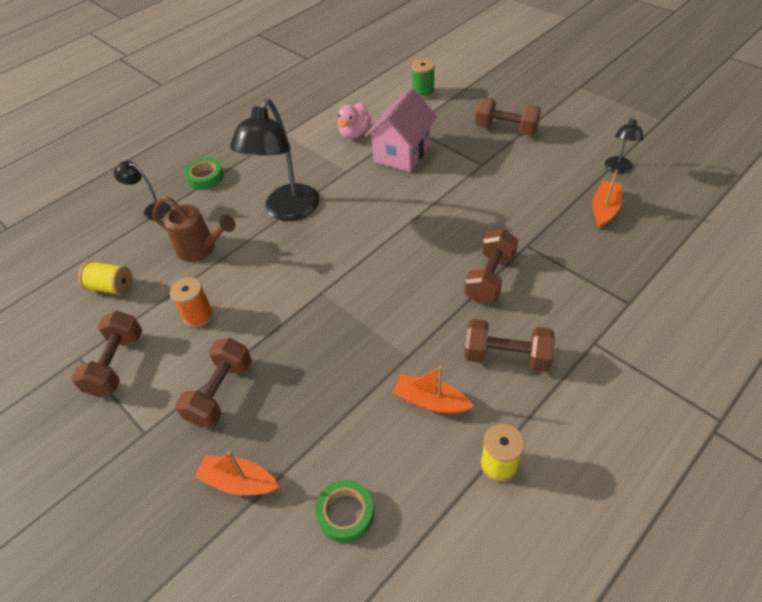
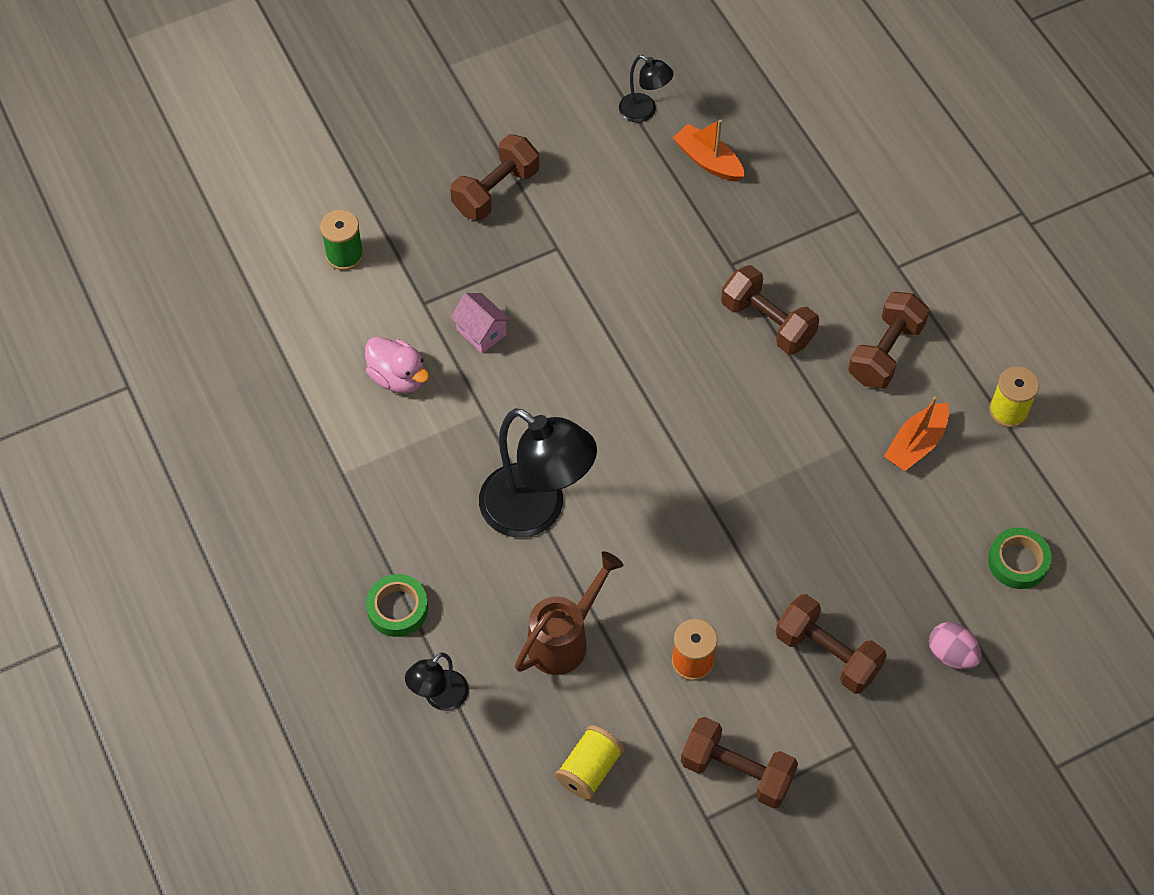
camera: 75 degrees left, 10 degrees up
orange boat [194,451,279,495] -> pink egg [929,622,982,669]
pink house [365,88,437,172] -> pink house [450,293,511,354], size x0.52

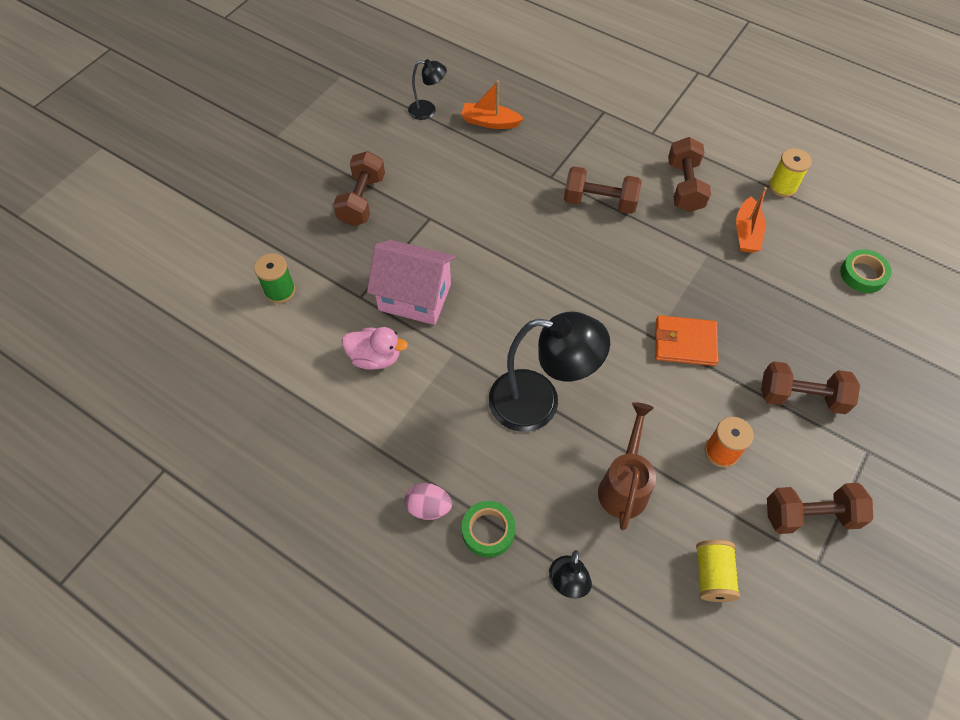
camera: 30 degrees left, 0 degrees up
pink house [450,293,511,354] -> pink house [367,240,456,325], size x1.94
pink egg [929,622,982,669] -> pink egg moved to [404,483,452,520]
none -> orange wallet [655,315,718,366]

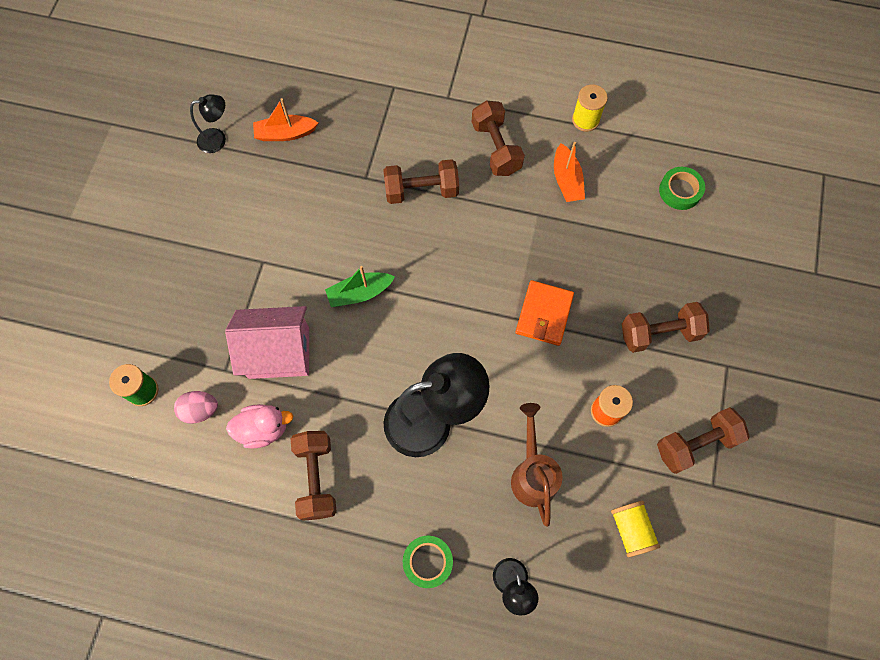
camera: 20 degrees left, 10 degrees up
brown dumbbell [333,151,385,226] -> brown dumbbell moved to [291,431,337,521]
pink egg [404,483,452,520] -> pink egg moved to [174,391,218,424]
orange wallet [655,315,718,366] -> orange wallet turned 60 degrees counterclockwise [516,280,574,346]
none -> green boat [325,266,395,307]

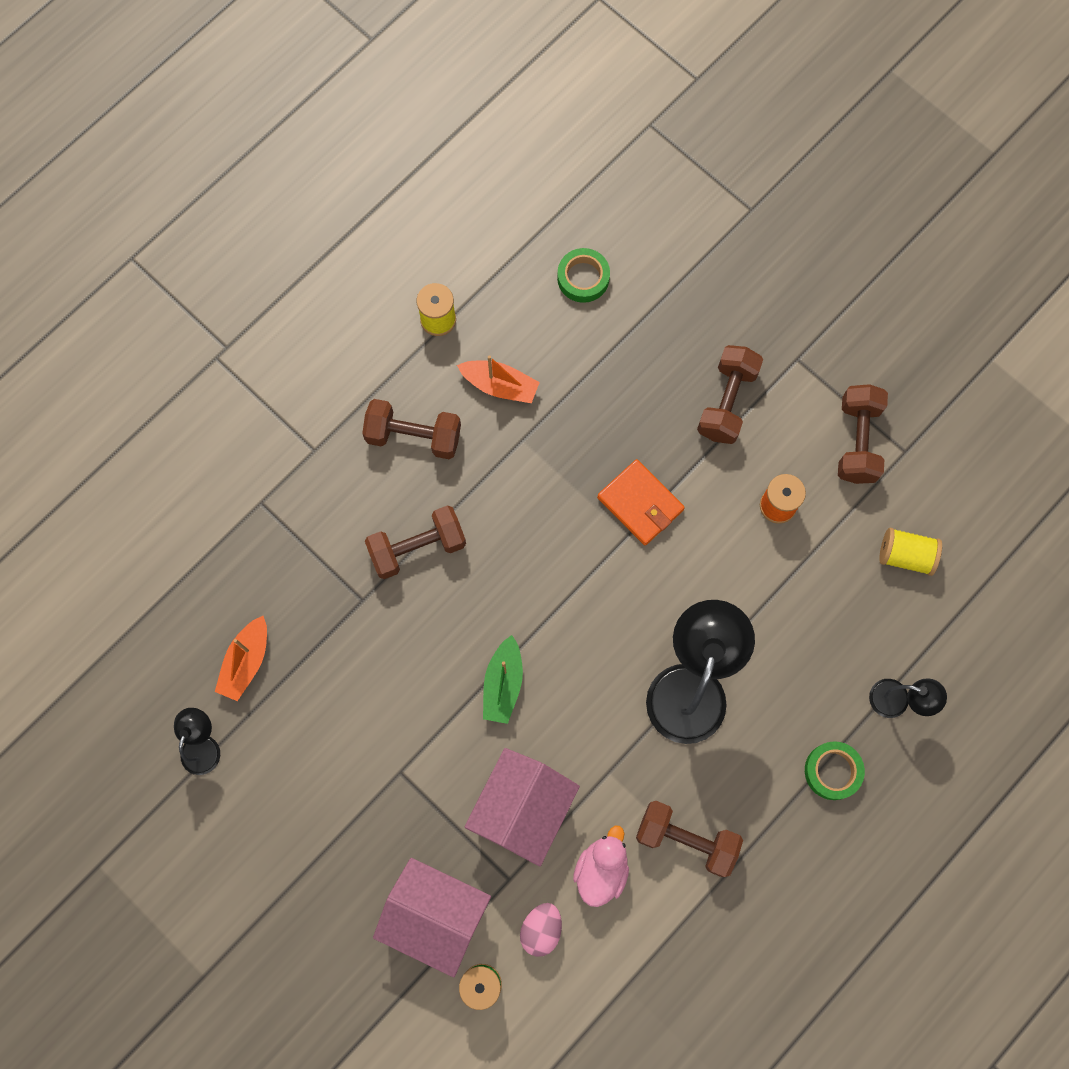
camera: 60 degrees left, 5 degrees up
brown dumbbell [383,159,459,204] -> brown dumbbell turned 45 degrees clockwise [365,505,466,579]
brown watering can [511,403,563,527] -> none
none -> pink house [373,858,491,977]

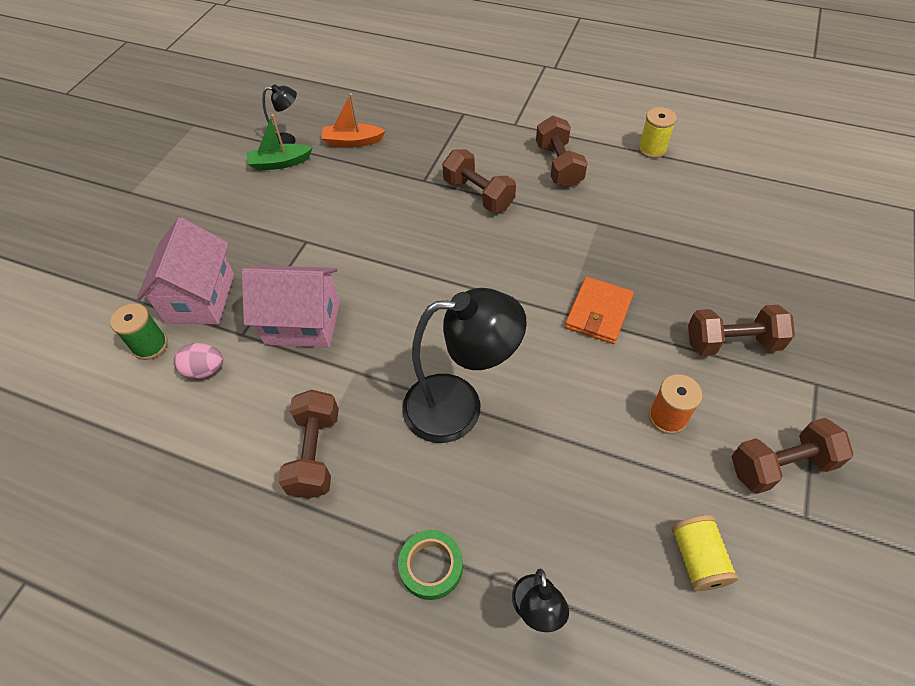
camera: 70 degrees right, 20 degrees down
orange boat [457,355,540,403] -> none
green boat [483,635,523,724] -> green boat moved to [247,114,312,171]
green tape [557,248,610,303] -> none
pink duck [573,826,629,907] -> none

